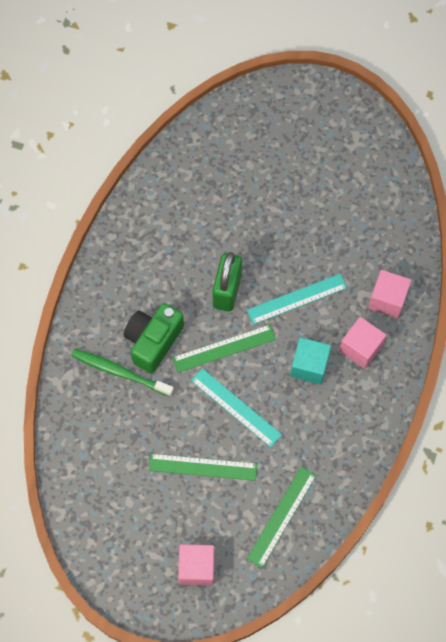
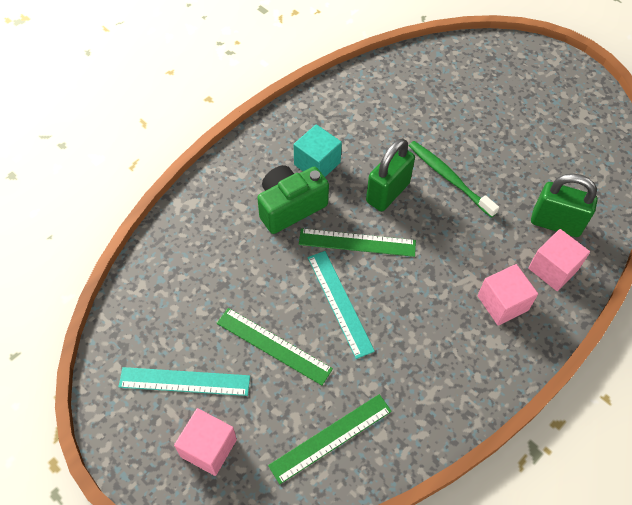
camera: 25 degrees right, 10 degrees down
green toothbrush [71,349,174,397] -> green toothbrush moved to [409,141,499,218]
turquoise ruler [247,274,347,325] -> turquoise ruler moved to [118,367,250,396]
turquoise cube [290,337,331,384] -> turquoise cube moved to [294,124,342,177]
none -> green padlock [531,173,598,237]

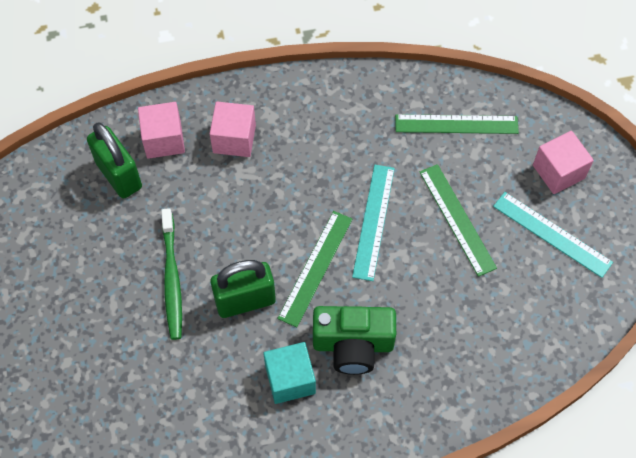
camera: 145 degrees left, 5 degrees up
green ruler [299,228,416,257] -> green ruler turned 75 degrees clockwise [277,211,352,327]

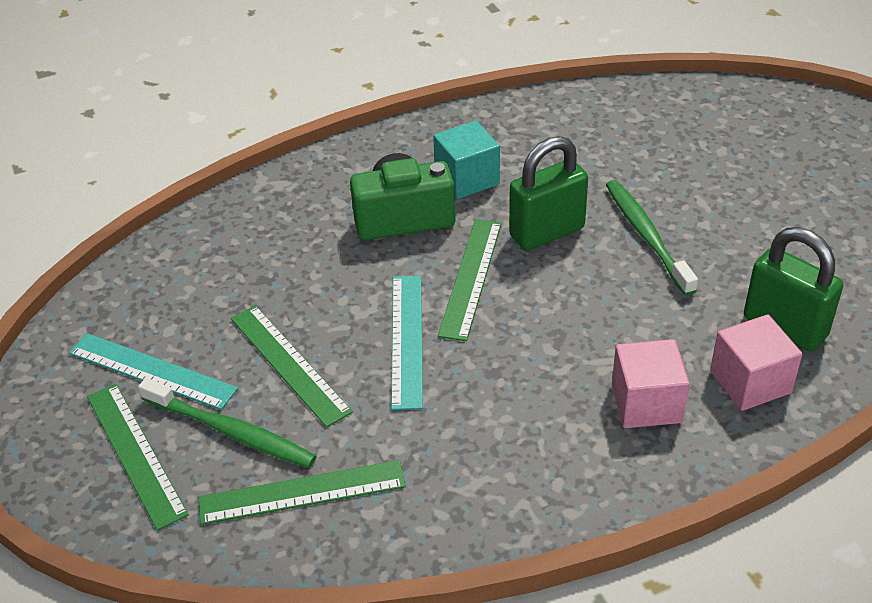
camera: 170 degrees right, 20 degrees down
pink cube [533,131,594,194] -> green ruler [87,384,189,531]
none -> green toothbrush [138,378,317,468]

